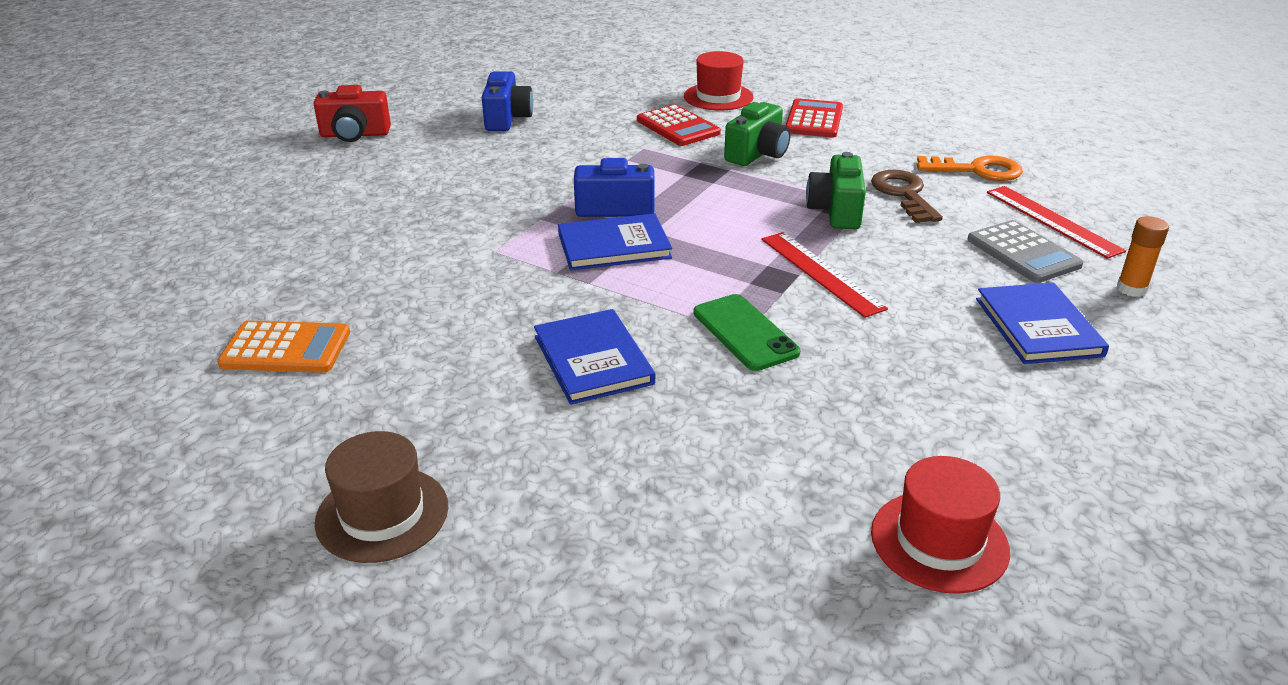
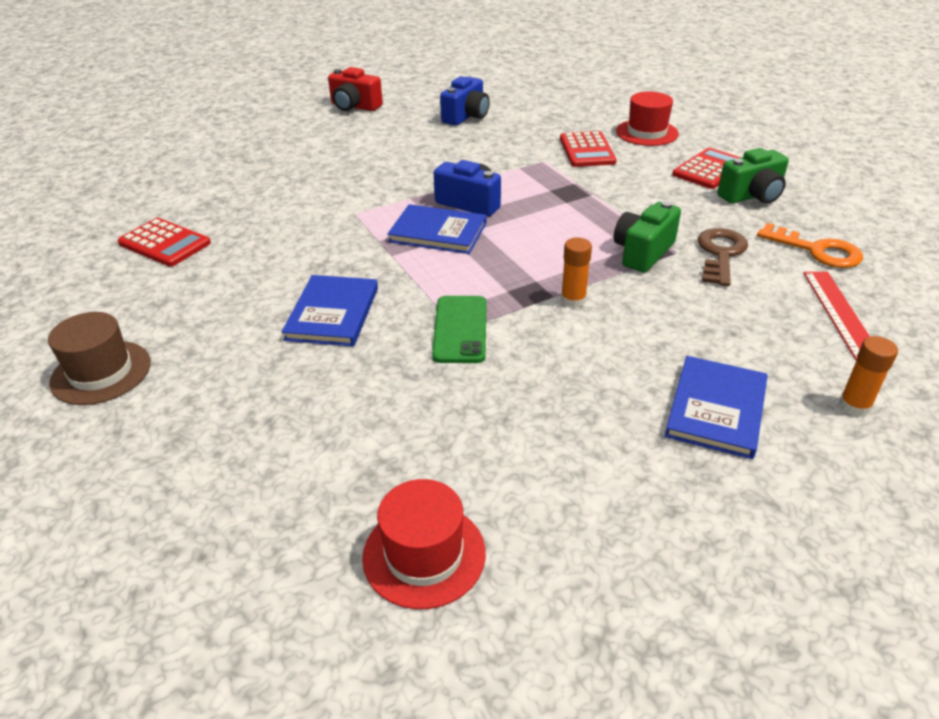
camera: 30 degrees right, 5 degrees up
orange calculator [217,321,350,373] -> red calculator [118,218,211,267]
green camera [724,102,791,166] -> green camera moved to [717,148,789,204]
red ruler [762,232,888,318] -> orange glue stick [561,238,592,308]
grey calculator [967,220,1083,283] -> none

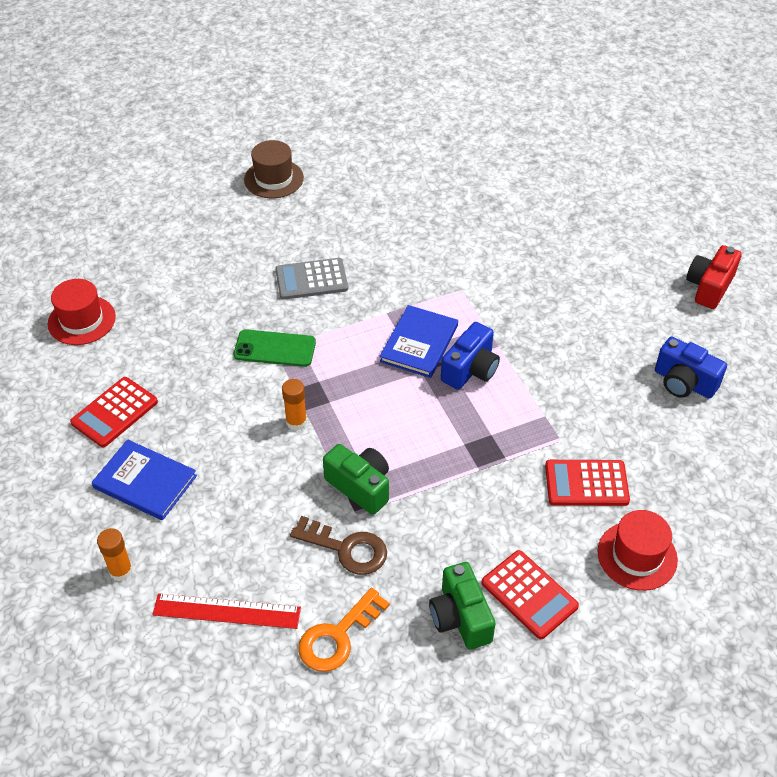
camera: 95 degrees right, 10 degrees up
red calculator [118,218,211,267] -> red calculator moved to [70,377,158,447]
blue book [282,275,378,346] -> grey calculator [275,258,348,300]

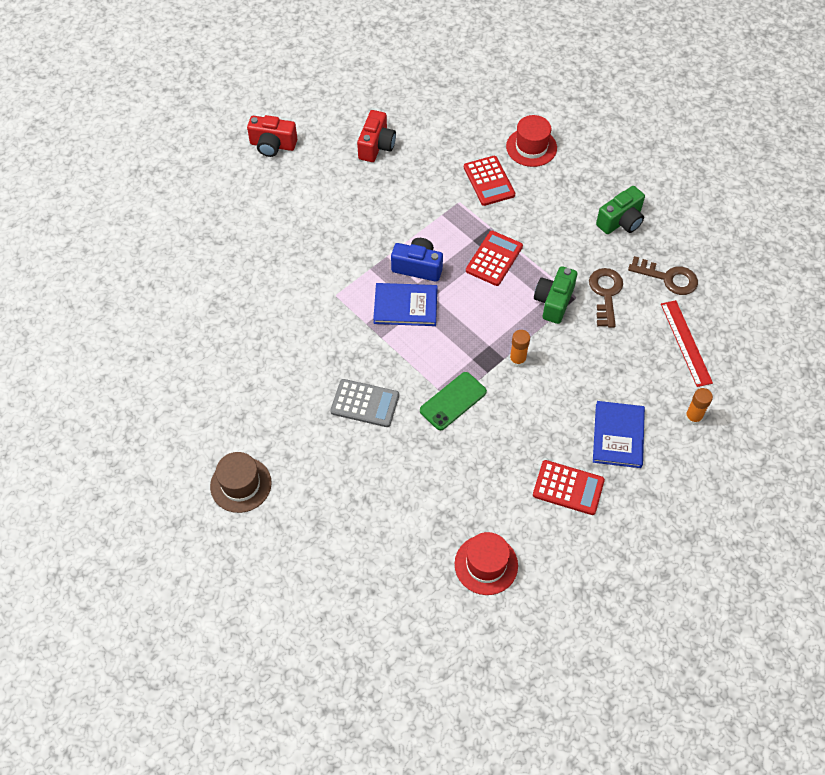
camera: 110 degrees left, 10 degrees up
green phone [234,329,316,367] -> green phone turned 60 degrees clockwise [420,372,487,430]
grey calculator [275,258,348,300] -> grey calculator turned 45 degrees counterclockwise [330,379,399,427]
orange key [299,588,390,672] -> brown key [628,256,698,295]
red calculator [481,550,579,639] -> red calculator moved to [466,231,523,286]
blue camera [655,337,727,399] -> red camera [357,110,396,162]

